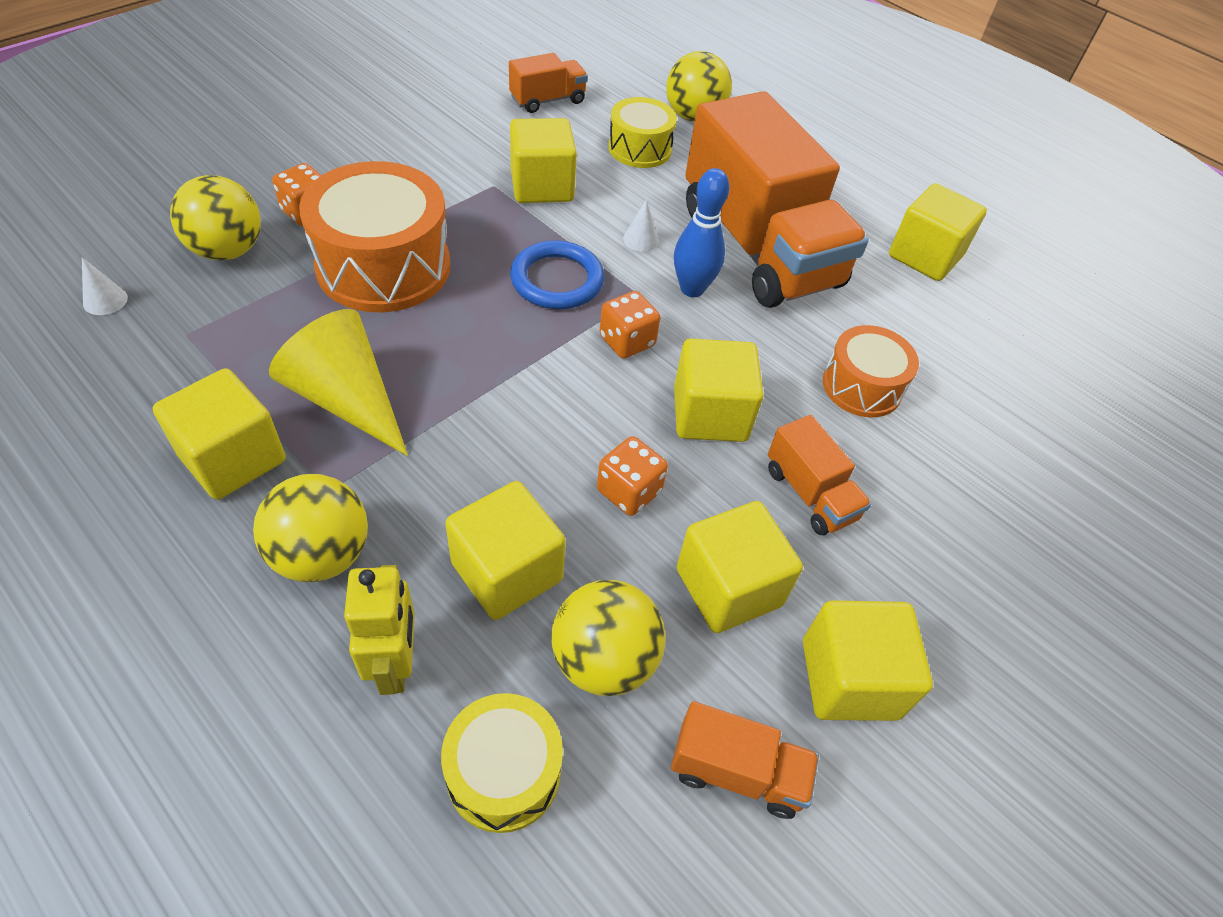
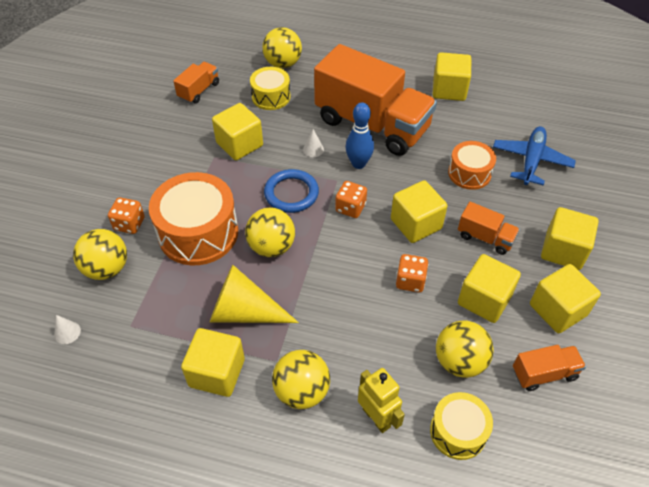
camera: 25 degrees left, 0 degrees up
yellow cube [445,481,566,620] -> yellow cube moved to [541,207,599,270]
none -> yellow ball [245,207,295,257]
none -> blue plane [493,126,576,186]

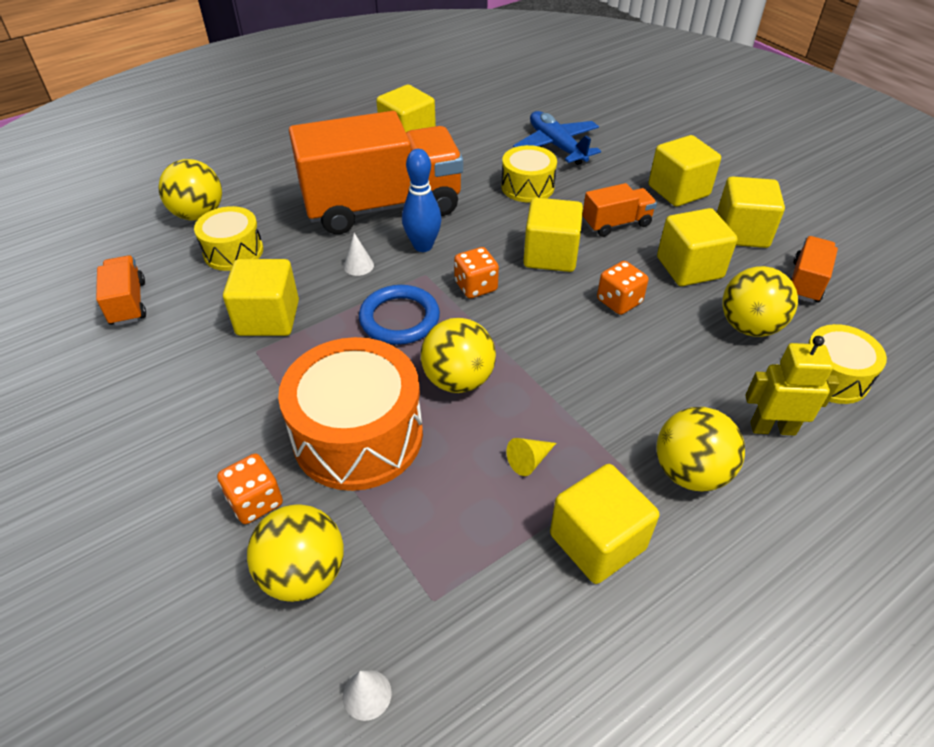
camera: 50 degrees left, 5 degrees down
yellow cone [210,265,299,323] -> yellow cone [507,438,556,476], size x0.42
orange drum [448,141,496,190] -> yellow drum [501,145,557,202]

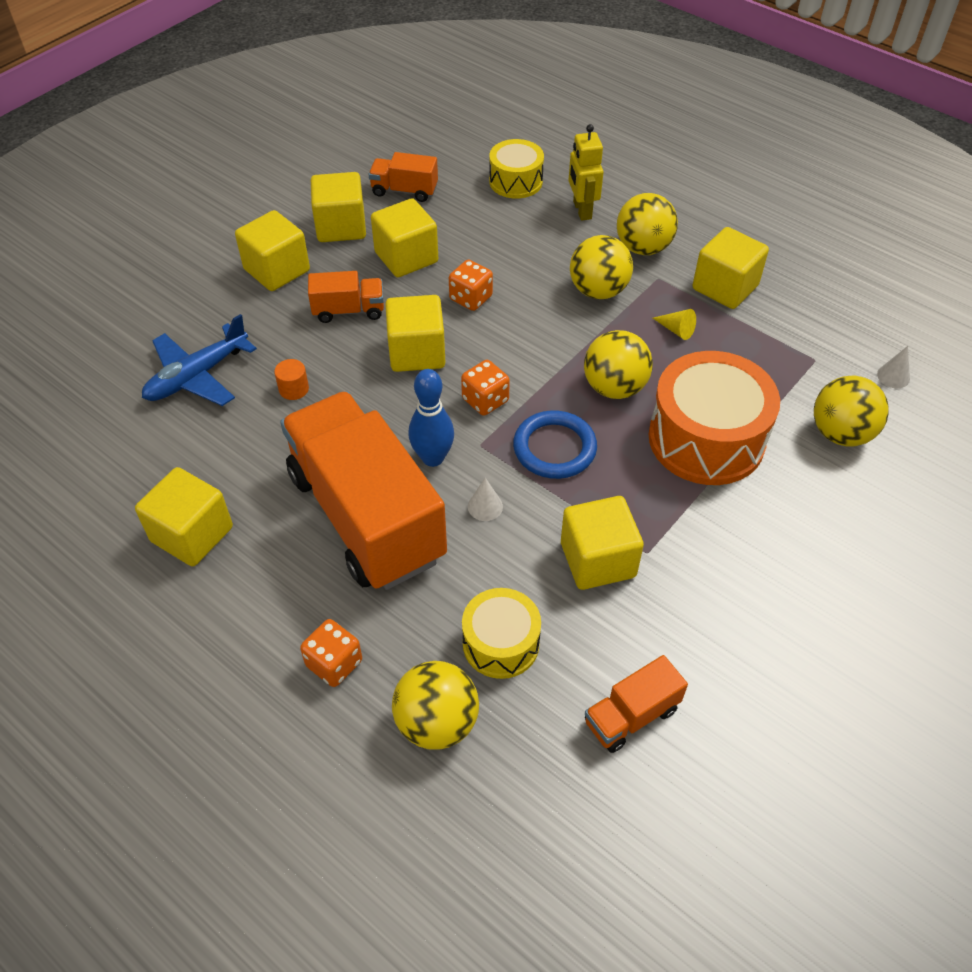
camera: 105 degrees left, 5 degrees up
orange dice [217,454,283,524] -> orange dice moved to [300,619,362,687]
yellow drum [501,145,557,202] -> orange cylinder [274,359,309,400]
orange truck [582,183,657,237] -> orange truck turned 120 degrees clockwise [308,271,384,323]
yellow ball [723,266,798,337] -> yellow ball moved to [570,235,633,299]

